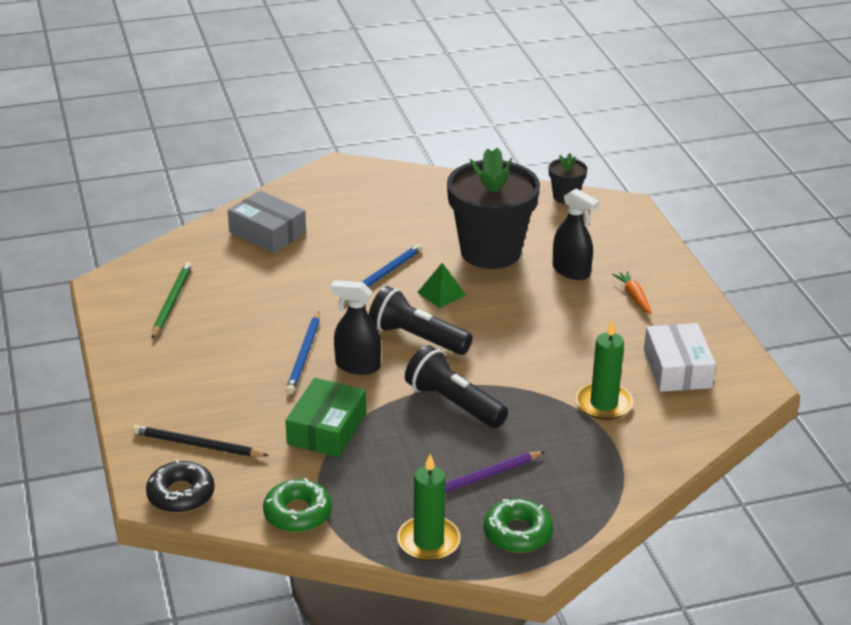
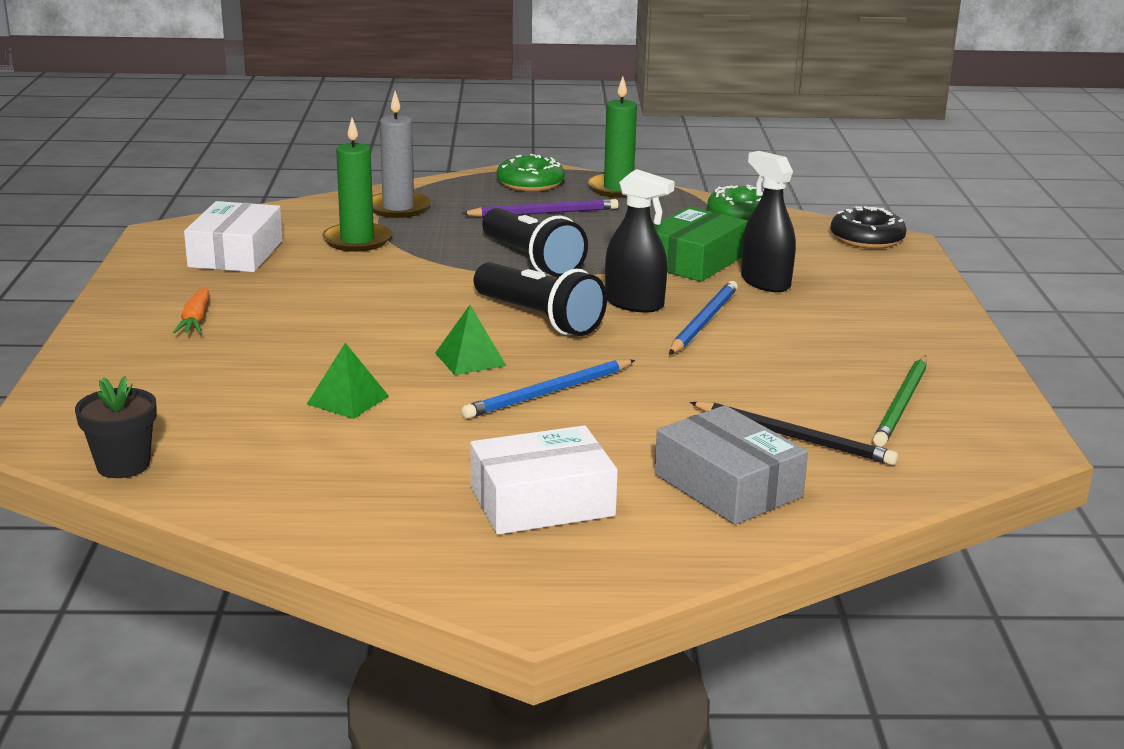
camera: 165 degrees left, 10 degrees down
black pencil [132,425,269,457] -> black pencil moved to [690,402,898,465]
black flower pot [447,148,540,269] -> green pyramid [307,343,389,419]
black spray bottle [553,188,599,280] -> black spray bottle moved to [741,151,796,292]
none -> grey candle [372,91,431,218]
none -> white box [470,425,618,535]

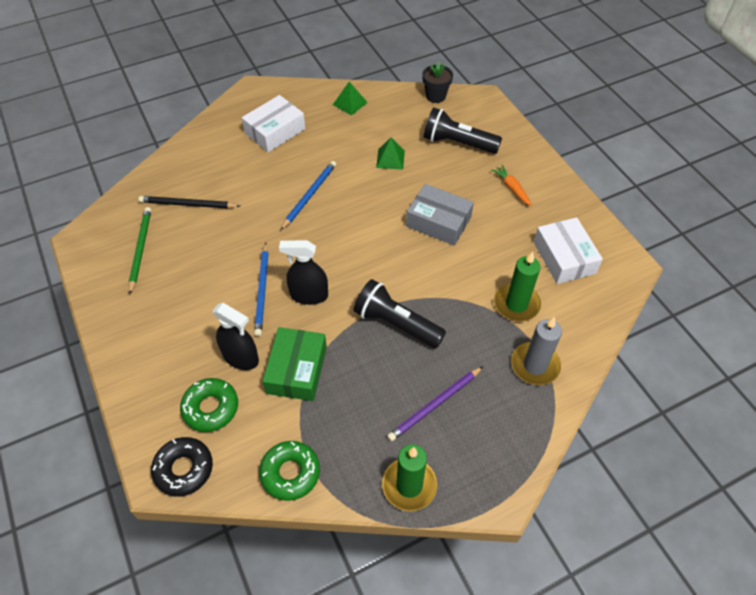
camera: 155 degrees right, 30 degrees up
green pyramid [435,305,506,375] -> green pyramid moved to [333,82,368,116]
black flashlight [474,262,607,336] -> black flashlight moved to [423,107,502,154]
green donut [496,154,565,192] -> green donut moved to [180,378,238,432]
grey box [655,405,808,525] -> grey box moved to [406,184,474,246]

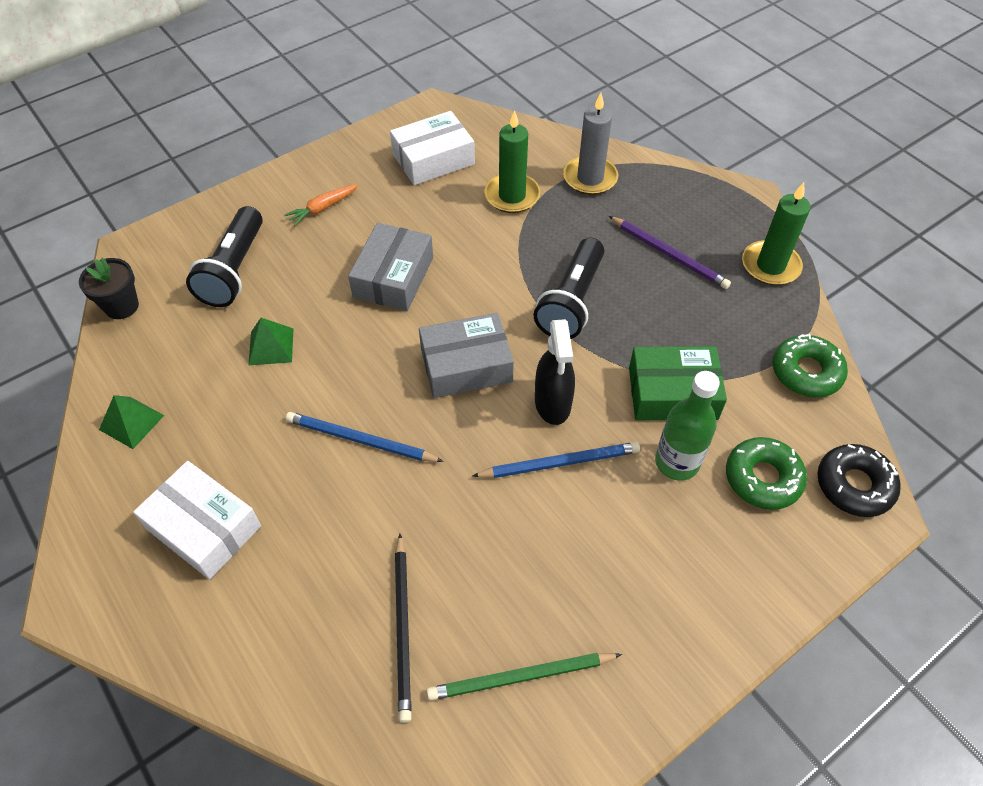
camera: 100 degrees left, 0 degrees up
black spray bottle [212,303,259,370] -> green bottle [655,371,720,480]
none -> grey box [419,313,514,398]

